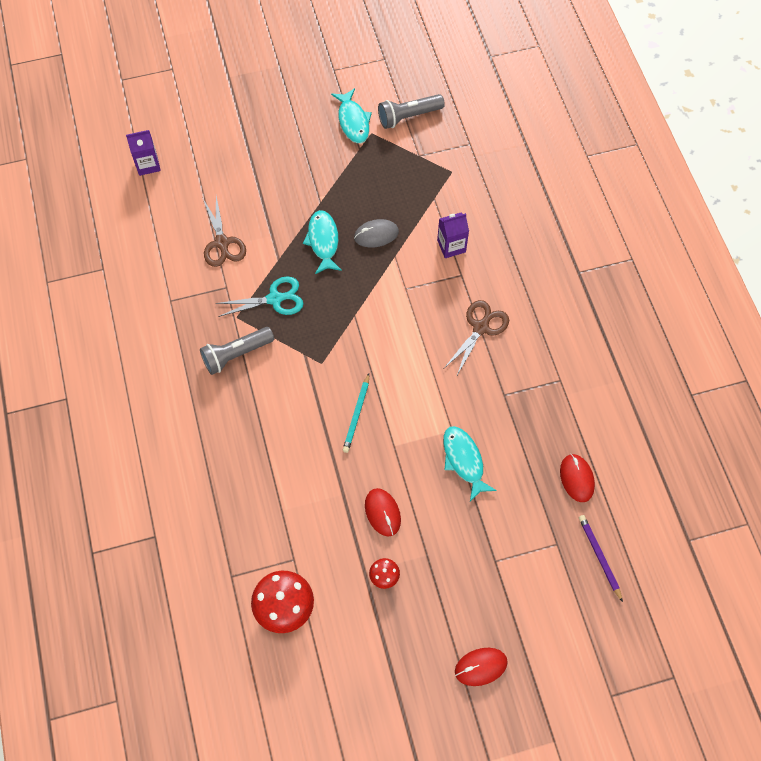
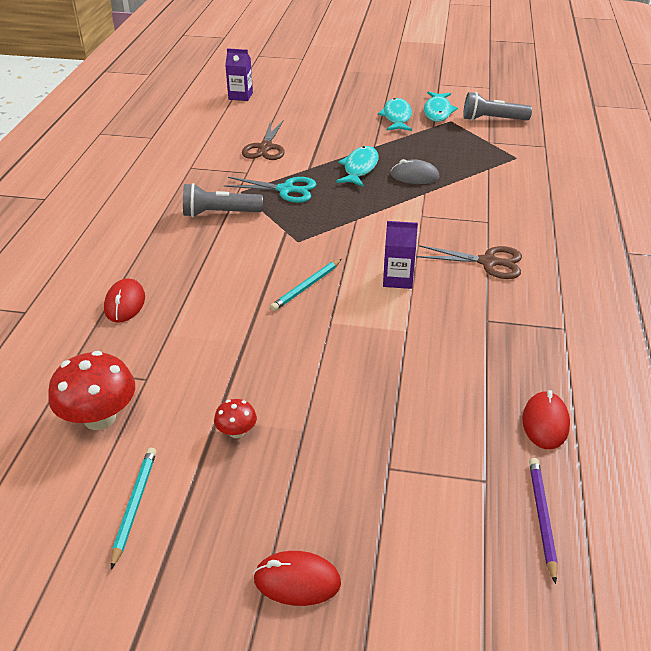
camera: 25 degrees right, 25 degrees down
red mouse [365,488,401,537] -> red mouse moved to [104,278,145,323]
purple carton [437,213,469,258] -> purple carton moved to [383,221,418,289]
turquoise fish [443,426,497,501] -> turquoise fish moved to [378,98,412,131]
brown scissors [444,300,509,377] -> brown scissors turned 45 degrees clockwise [416,245,522,279]
none -> turquoise pencil [111,448,156,570]

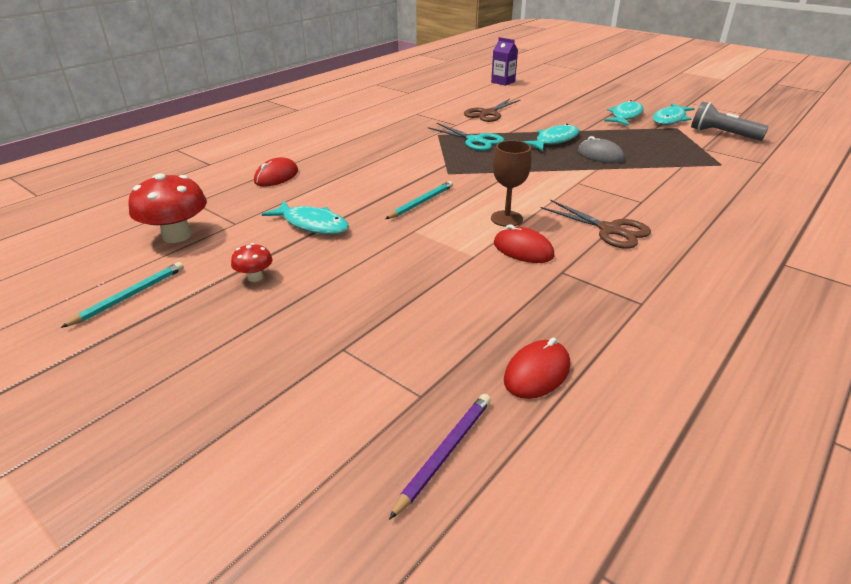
camera: 30 degrees right, 5 degrees down
grey flashlight [183,183,263,217] -> none
red mouse [253,551,341,606] -> red mouse moved to [494,224,554,263]
turquoise pencil [270,259,342,311] -> turquoise pencil turned 150 degrees clockwise [385,181,453,219]
purple carton [383,221,418,289] -> brown goblet [491,140,531,227]
none -> turquoise fish [262,200,349,234]

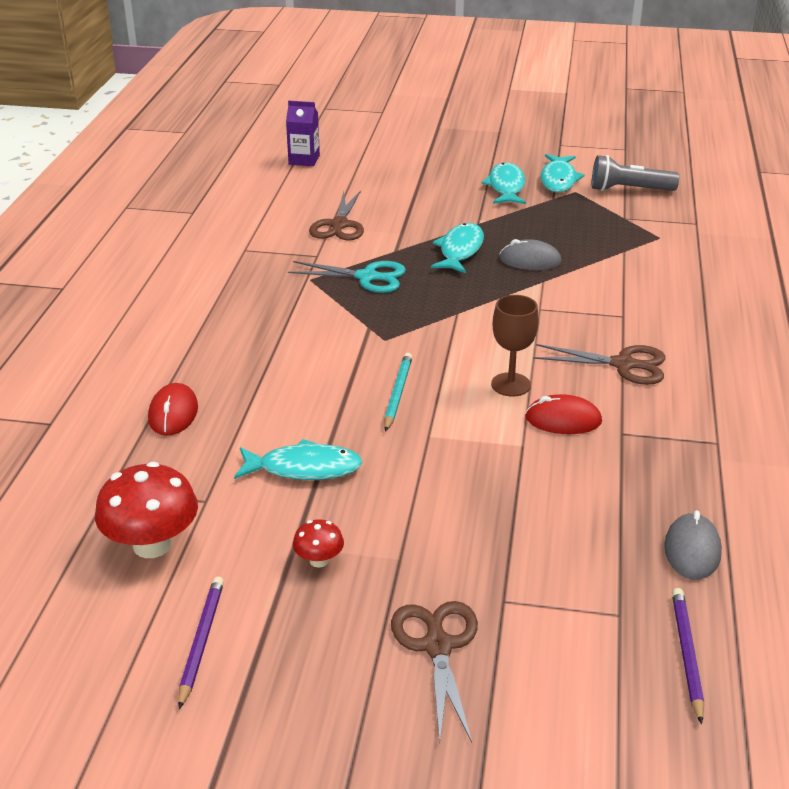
camera: 30 degrees left, 0 degrees up
turquoise pencil [61,262,184,328] -> purple pencil [178,576,224,709]
red mouse [504,338,570,399] -> grey mouse [664,510,722,580]
none -> brown scissors [391,601,478,742]

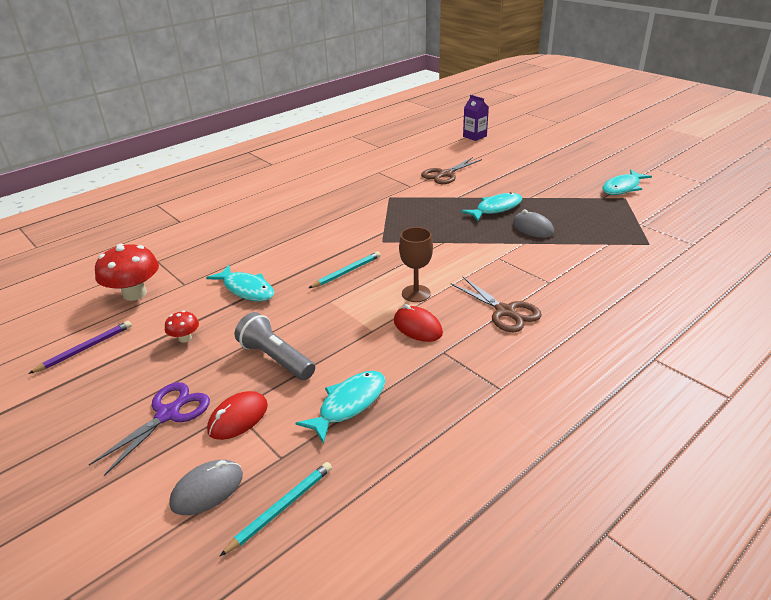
camera: 40 degrees right, 0 degrees up
red mouse [148,383,198,436] -> red mouse moved to [207,391,268,440]
turquoise scissors [288,261,406,293] -> none
brown scissors [391,601,478,742] -> purple scissors [89,382,210,476]
turquoise fish [481,162,526,204] -> turquoise fish moved to [296,371,385,444]
grey flashlight [592,155,679,191] -> grey flashlight moved to [235,312,315,380]
grey mouse [664,510,722,580] -> grey mouse moved to [169,460,243,515]
purple pencil [672,588,704,724] -> turquoise pencil [220,462,332,556]

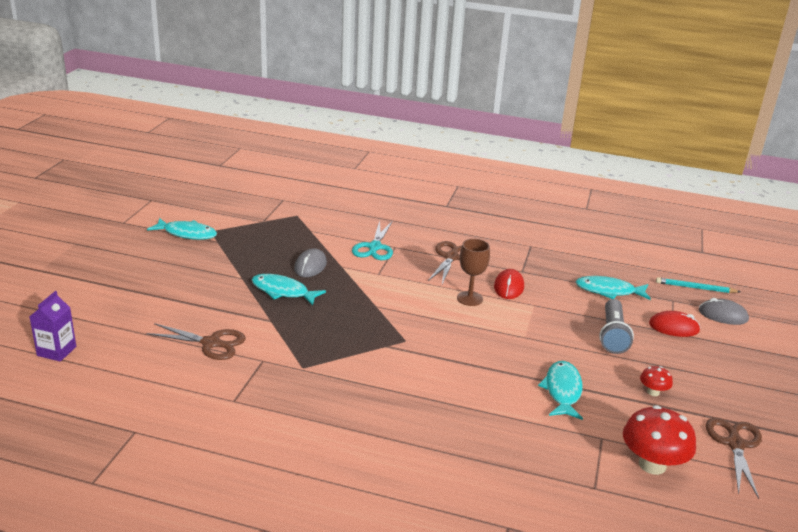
camera: 125 degrees left, 5 degrees down
purple pencil [28,321,132,374] -> brown scissors [706,418,762,499]
purple scissors [89,382,210,476] -> none
turquoise pencil [309,251,381,288] -> none
none -> turquoise scissors [352,221,393,260]

